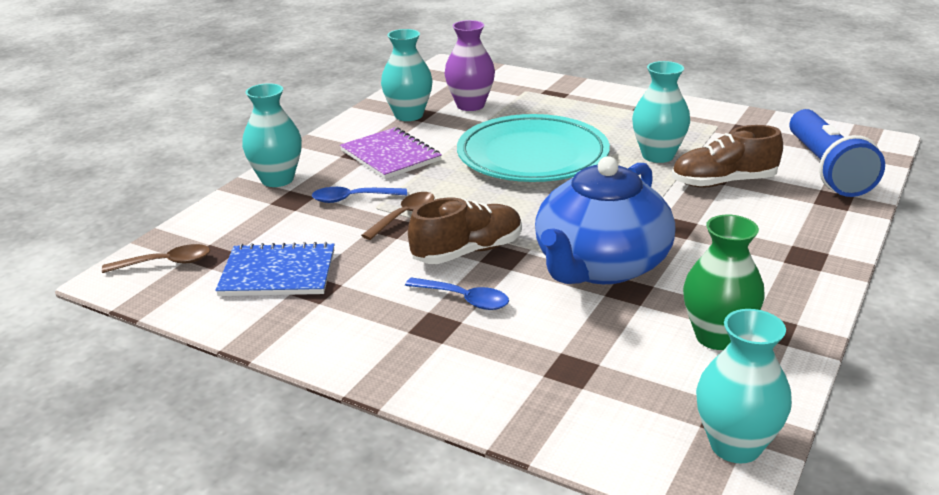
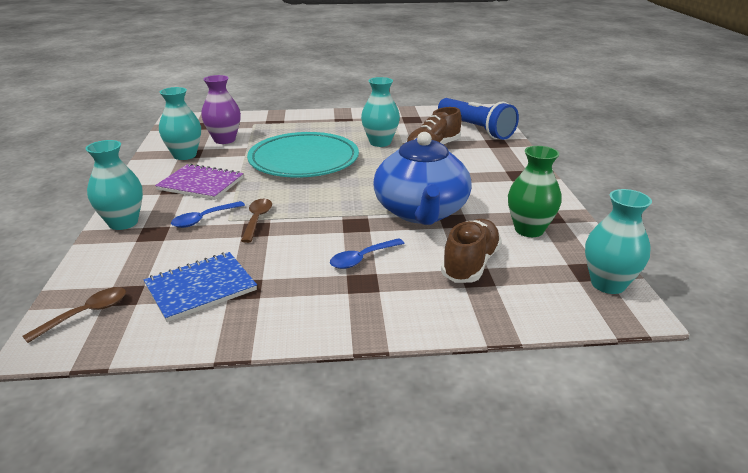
camera: 35 degrees left, 0 degrees up
blue spoon [405,277,509,310] -> blue spoon turned 150 degrees clockwise [330,238,405,269]
brown shoe [408,198,522,264] -> brown shoe moved to [441,219,502,283]

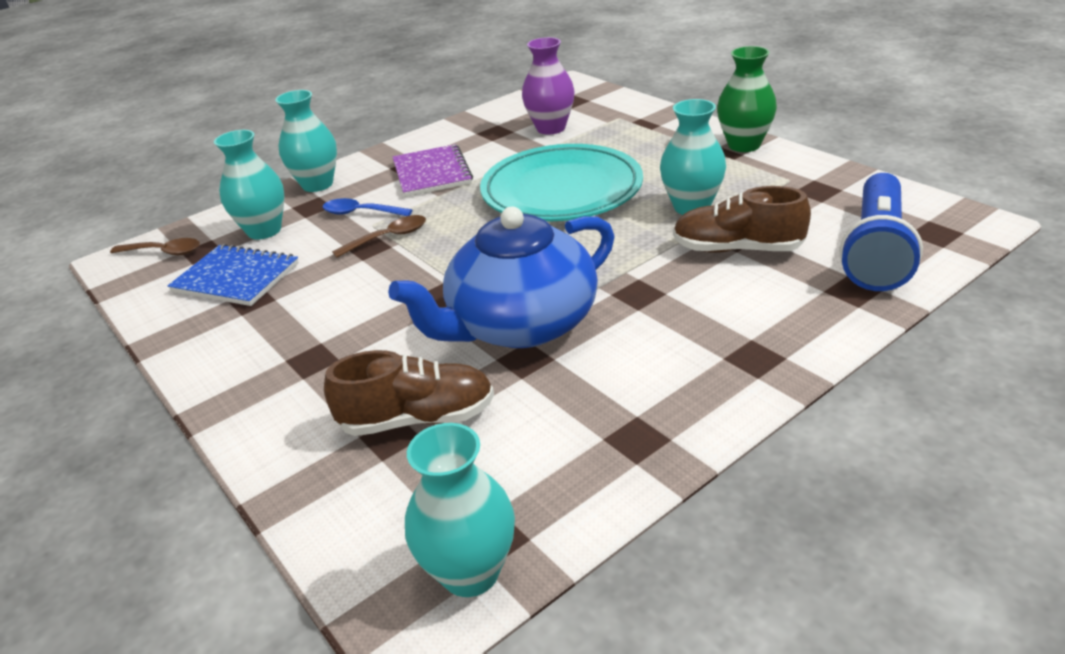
camera: 60 degrees right, 5 degrees up
turquoise vase [159,87,201,160] -> turquoise vase moved to [214,130,284,239]
blue spoon [330,238,405,269] -> none
green vase [508,146,562,237] -> green vase moved to [717,46,777,152]

